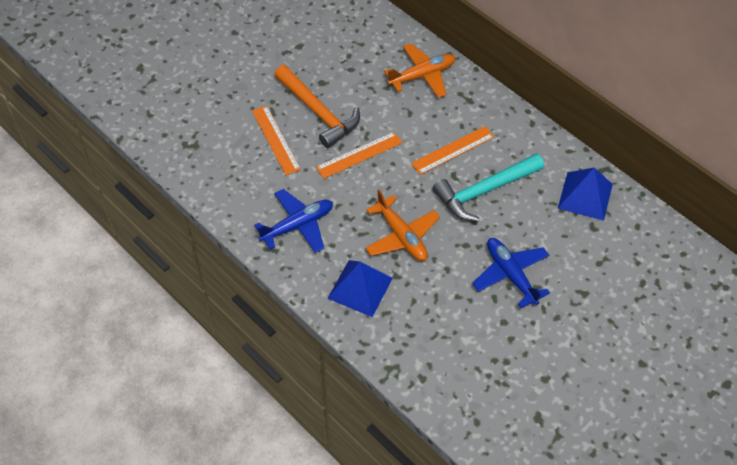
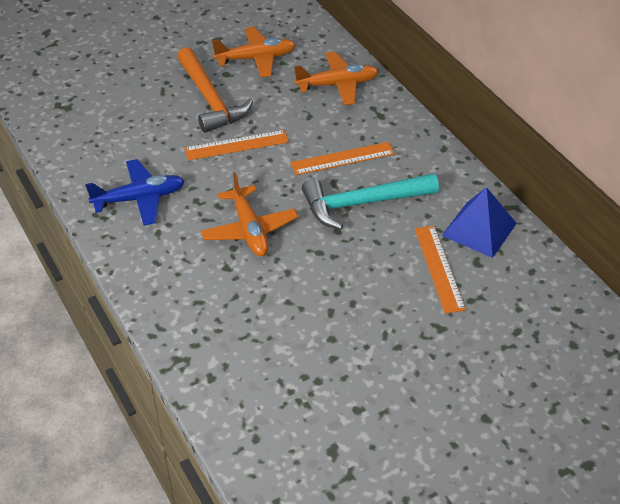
camera: 15 degrees right, 10 degrees down
orange ruler [252,105,301,175] -> orange ruler moved to [415,226,466,314]
blue pyramid [327,260,393,317] -> none
blue plane [472,238,550,308] -> none
none -> orange plane [212,27,296,77]

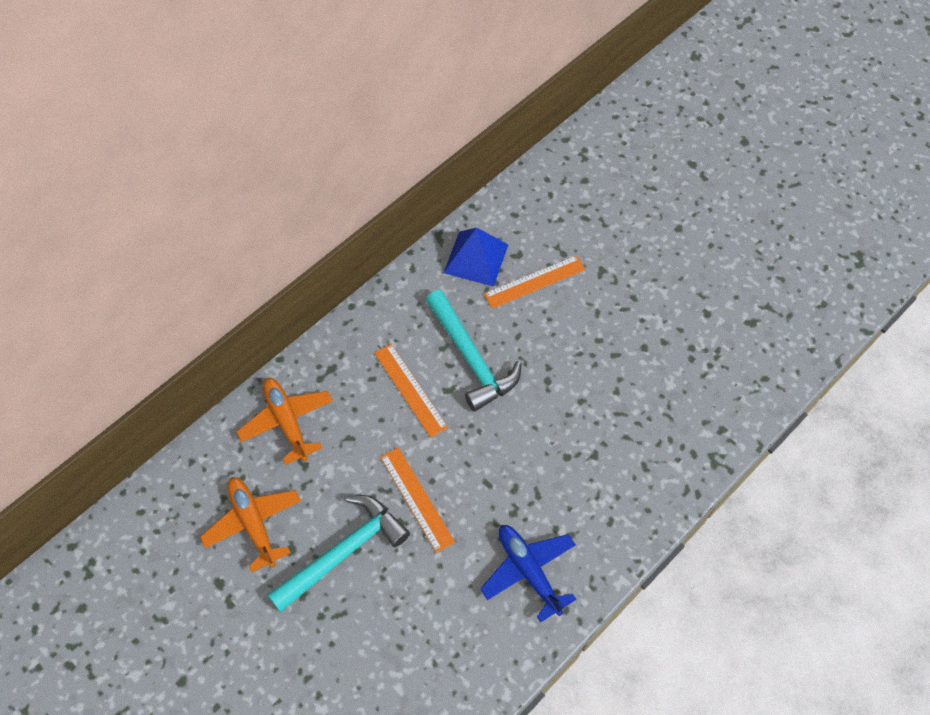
camera: 105 degrees left, 15 degrees up
orange hammer [177,47,253,133] -> turquoise hammer [268,495,410,612]
orange plane [201,172,298,256] -> none

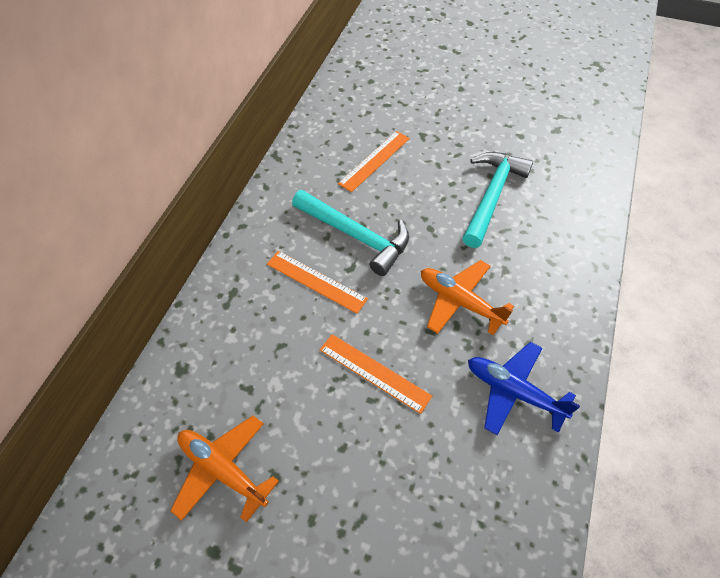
camera: 25 degrees left, 5 degrees down
orange plane [236,378,333,465] -> orange plane moved to [421,260,514,335]
turquoise hammer [268,495,410,612] -> turquoise hammer moved to [463,152,533,248]
blue pyramid [444,228,509,287] -> none

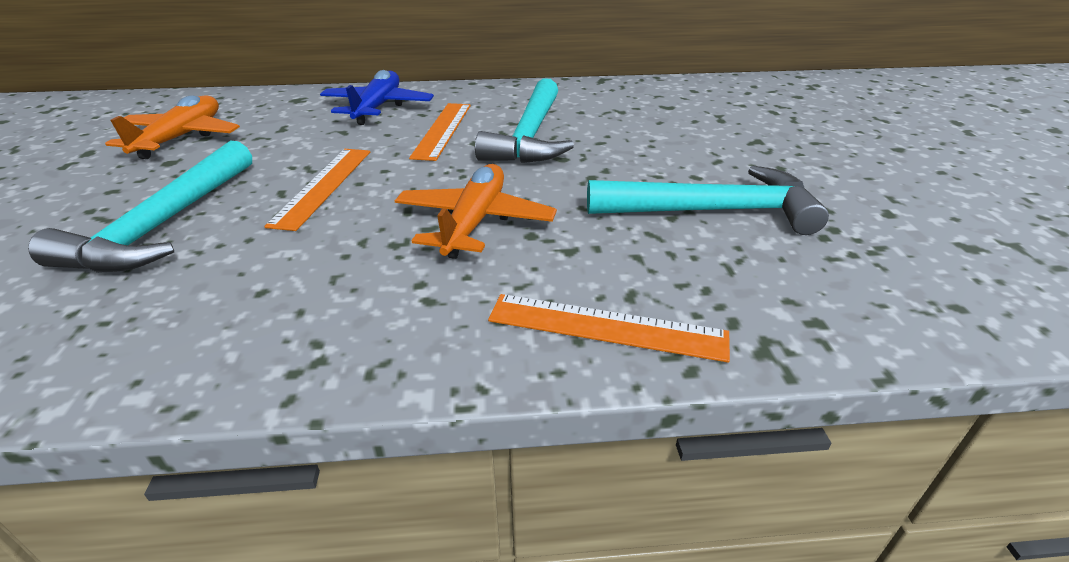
camera: 65 degrees right, 20 degrees down
orange ruler [338,131,410,192] -> orange ruler moved to [488,294,730,363]
blue plane [468,342,580,435] -> blue plane moved to [320,70,434,125]
none -> turquoise hammer [28,141,252,273]

